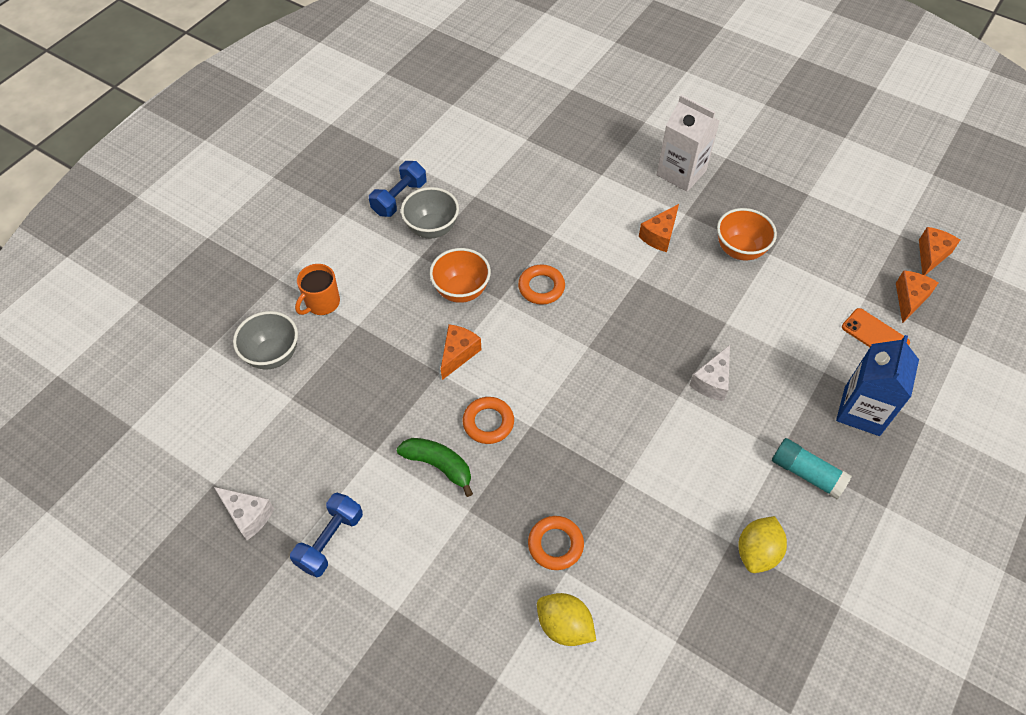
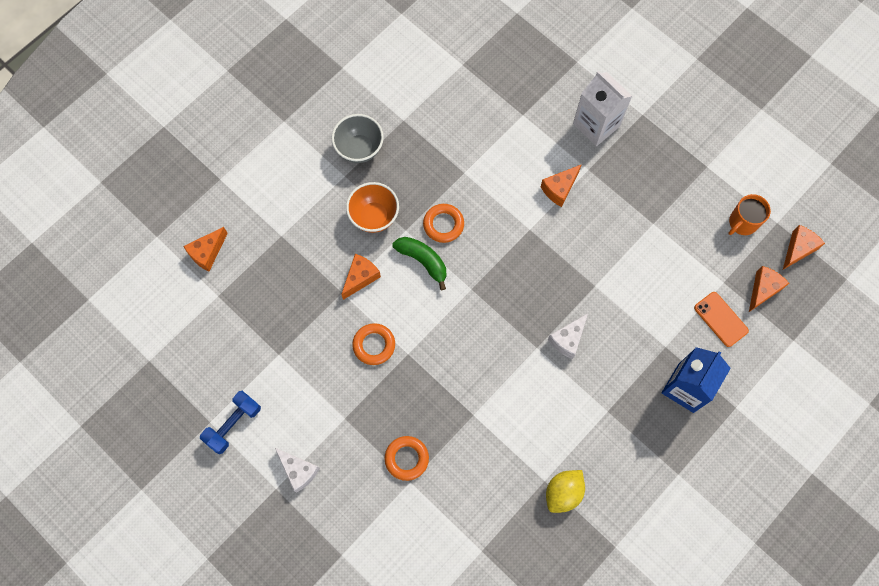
camera: 10 degrees right, 15 degrees up
white cheese [214,487,274,540] -> white cheese moved to [275,448,320,493]
grey bowl [233,311,298,370] -> orange cheese [183,227,228,271]
orange mug [295,264,340,315] -> orange mug moved to [729,194,771,235]
blue dumbbell [369,161,426,217] -> none
green banana [397,438,473,497] -> green banana moved to [393,237,446,290]
yellow lemon [537,593,596,646] -> none
orange bowl [717,208,777,260] -> none
turquoise glue stick [772,438,852,499] -> none

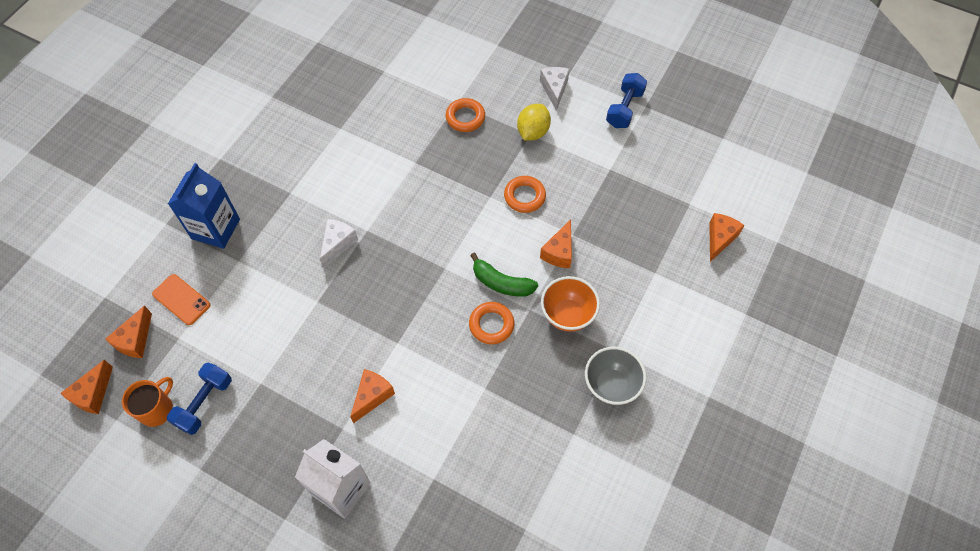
camera: 165 degrees right, 10 degrees down
white cheese [275,448,320,493] -> white cheese turned 60 degrees clockwise [540,67,570,111]
yellow lemon [546,470,585,513] -> yellow lemon moved to [517,104,551,141]
none -> blue dumbbell [167,363,232,435]

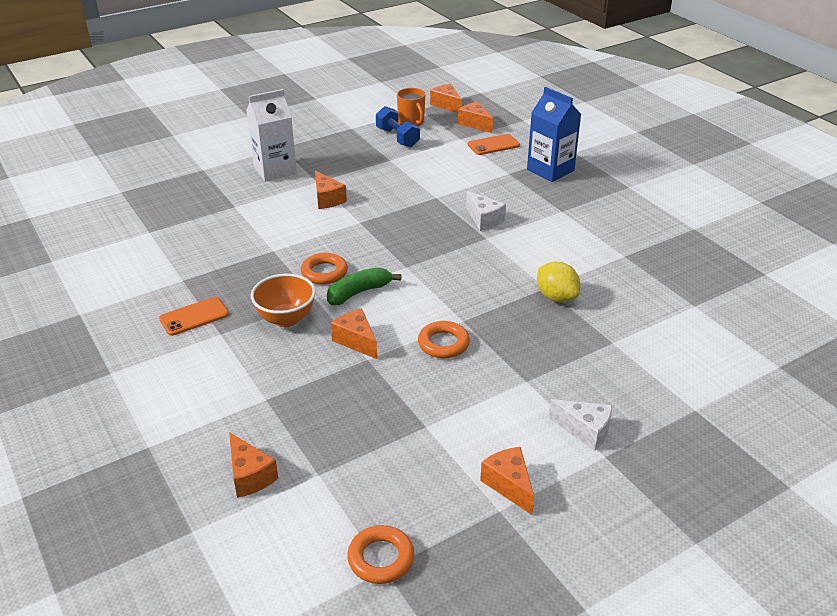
camera: 120 degrees right, 25 degrees down
orange ring [446,98,485,132] -> orange ring moved to [347,525,414,584]
yellow lemon [517,104,551,141] -> yellow lemon moved to [537,262,580,302]
grey bowl [585,347,646,405] -> orange phone [159,297,229,336]
blue dumbbell [606,73,647,128] -> orange cheese [480,447,534,515]

